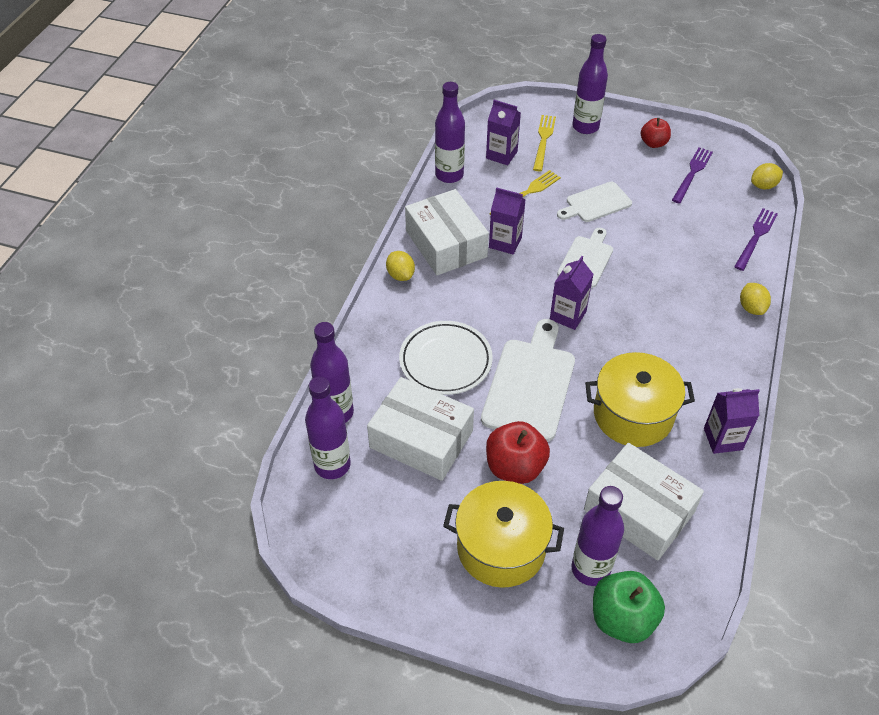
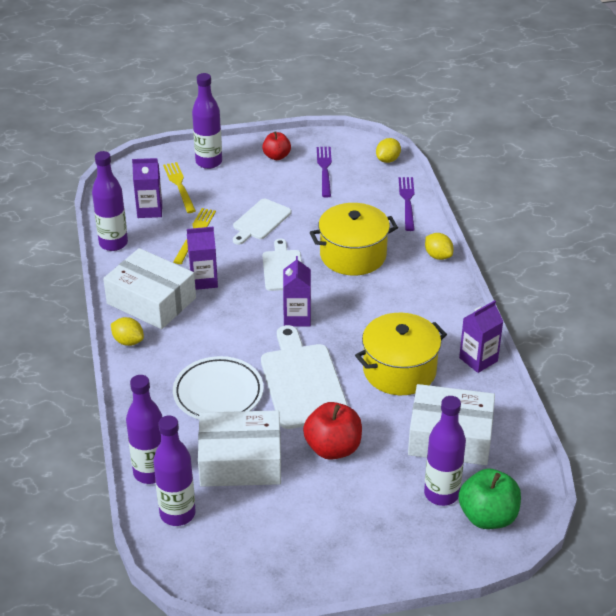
camera: 30 degrees left, 10 degrees down
yellow pot [443,481,564,588] -> yellow pot moved to [310,203,398,276]

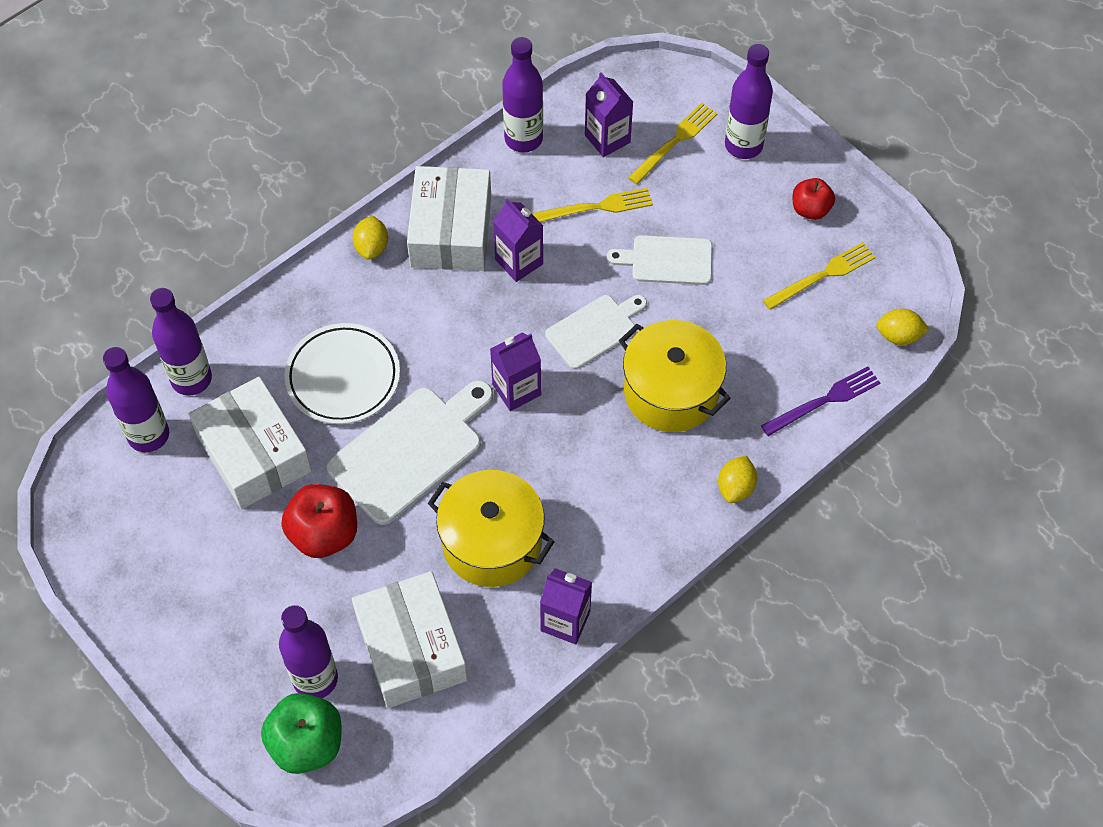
camera: 60 degrees right, 20 degrees up
purple fork [317,147,332,197] -> yellow fork [763,242,876,310]

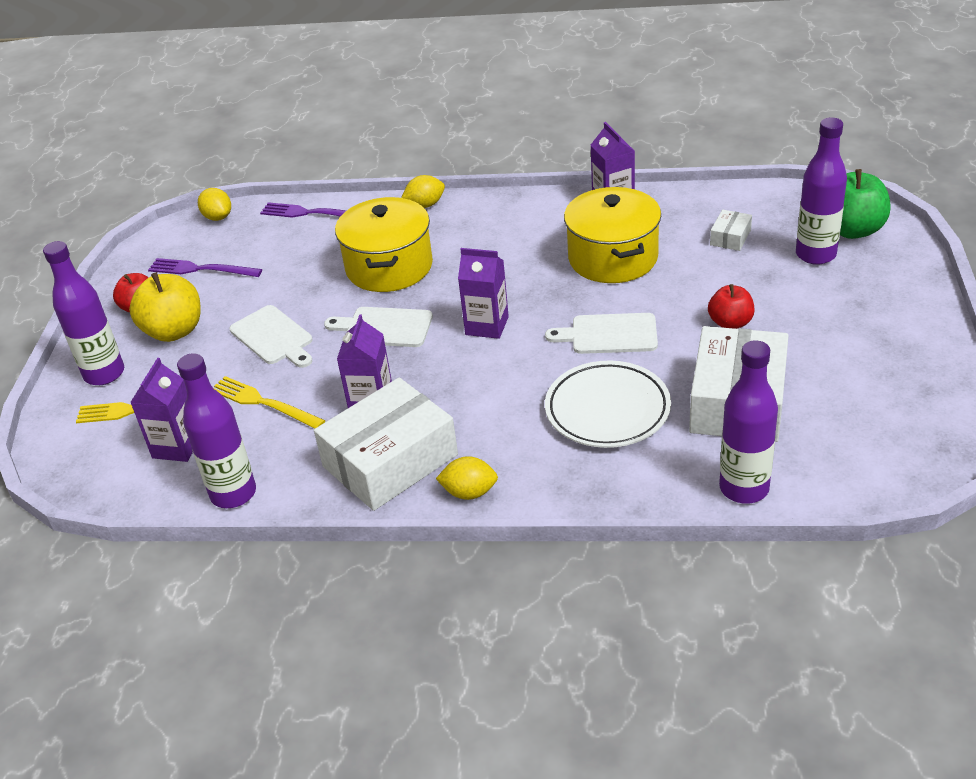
camera: 130 degrees left, 20 degrees down
purple bottle [103,347,169,452] -> none
red apple [281,484,357,558] -> red apple [708,284,754,329], size x0.63
white cutting board [327,380,493,525] -> white cutting board [545,313,658,354], size x0.61
yellow lemon [352,215,388,259] -> yellow lemon turned 45 degrees clockwise [436,456,498,500]
white box [352,571,467,708] -> white box [710,210,752,251], size x0.43
yellow fork [763,242,876,310] -> purple fork [148,258,262,277]
none -> yellow apple [129,272,201,342]

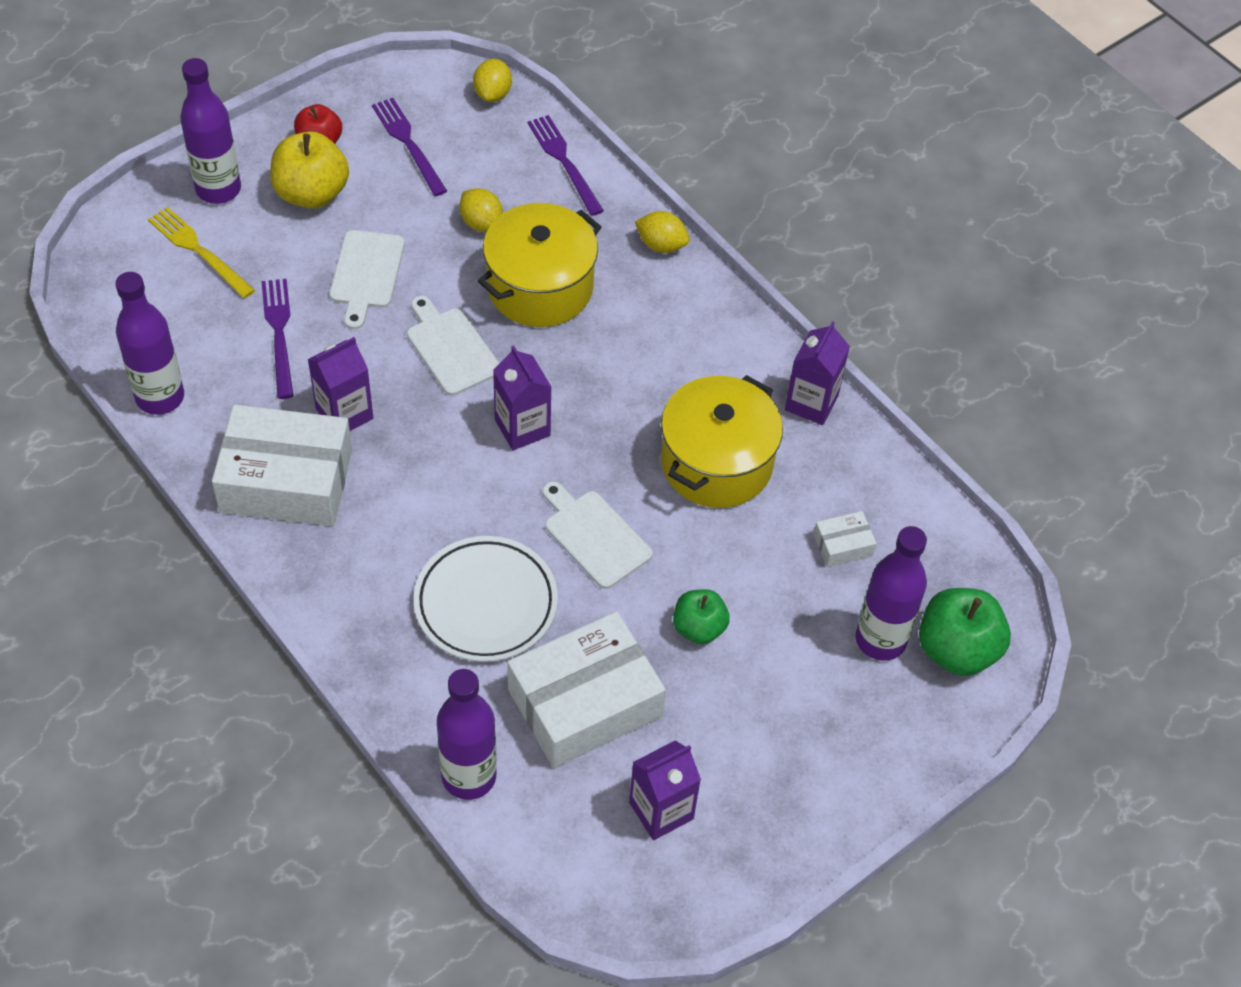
camera: 40 degrees right, 15 degrees up
purple carton [130,358,193,462] -> purple carton moved to [629,740,701,840]
yellow fork [214,376,326,429] -> purple fork [261,279,293,399]
yellow lemon [436,456,498,500] -> yellow lemon moved to [460,188,503,232]
red apple [708,284,754,329] -> green apple [673,589,730,644]

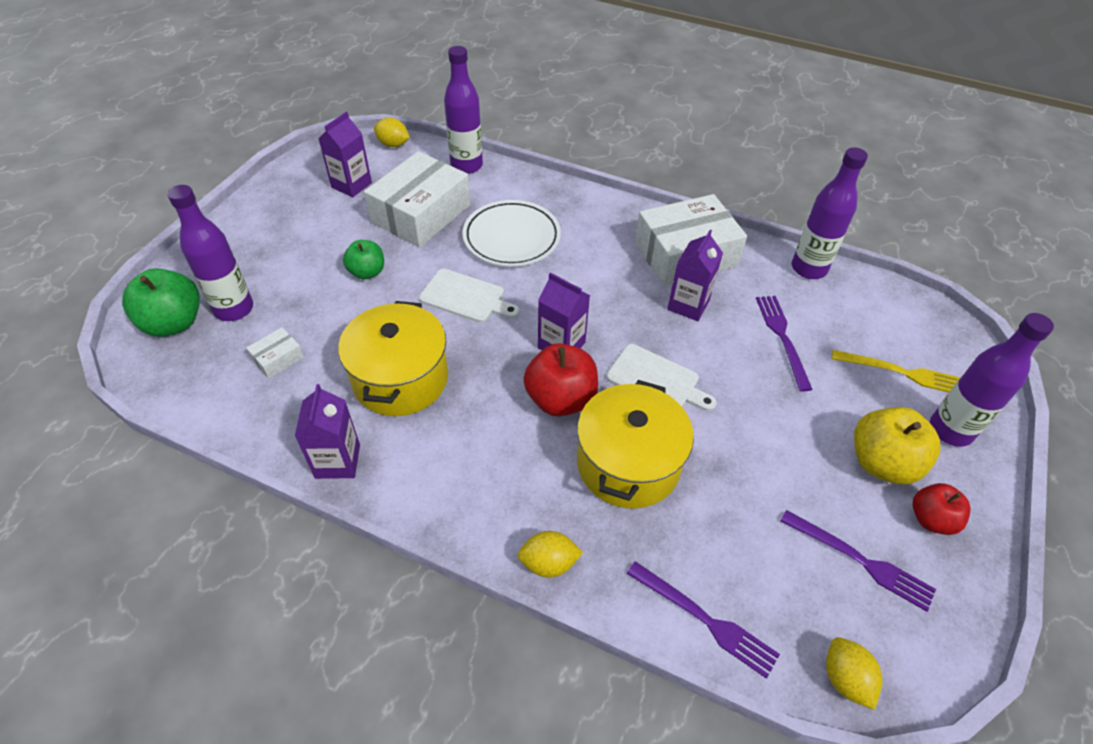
camera: 155 degrees right, 5 degrees down
purple fork [261,279,293,399] -> purple fork turned 150 degrees counterclockwise [756,296,813,392]
white cutting board [330,230,405,330] -> none
yellow lemon [460,188,503,232] -> yellow lemon moved to [374,118,410,147]
none -> red apple [523,343,598,416]

